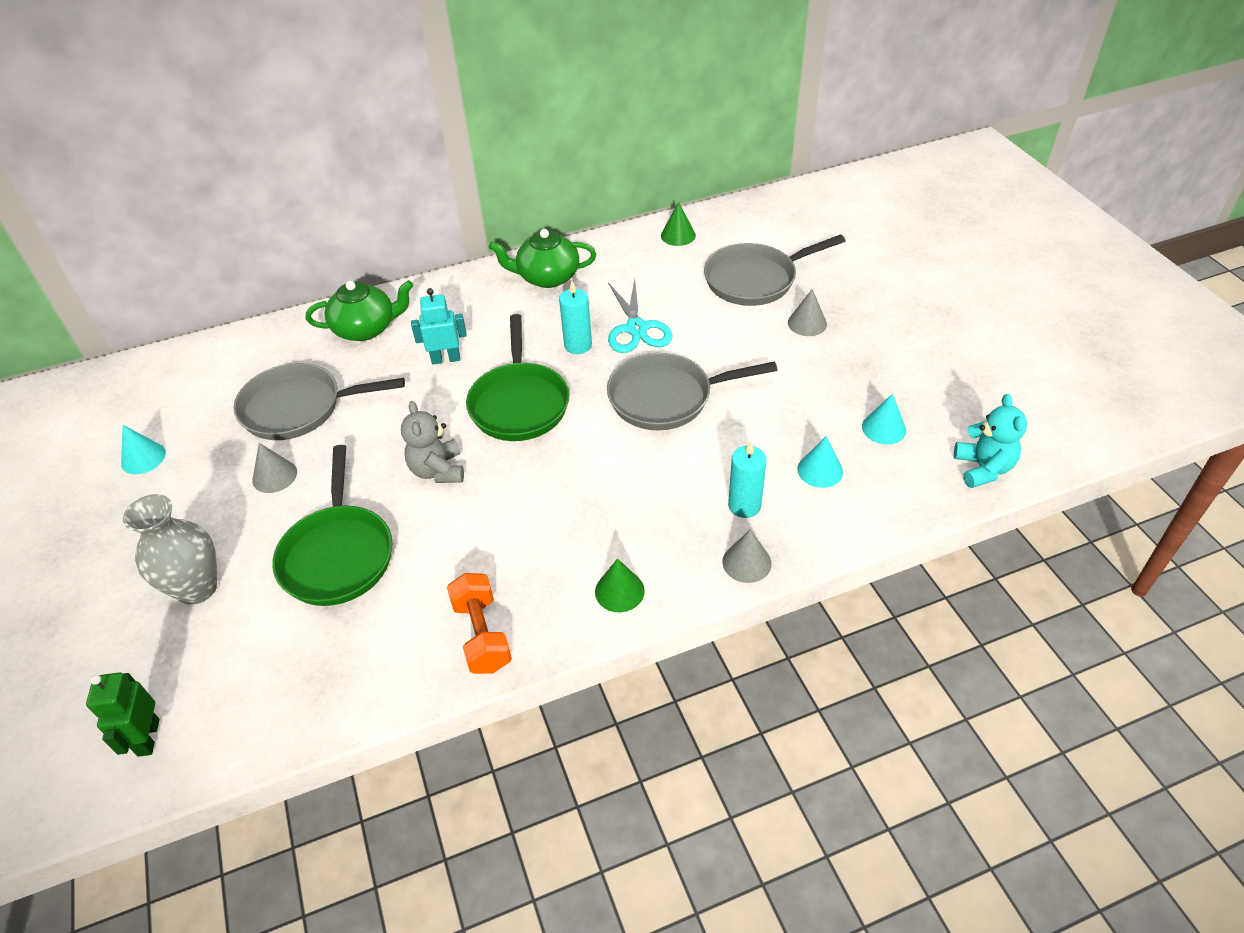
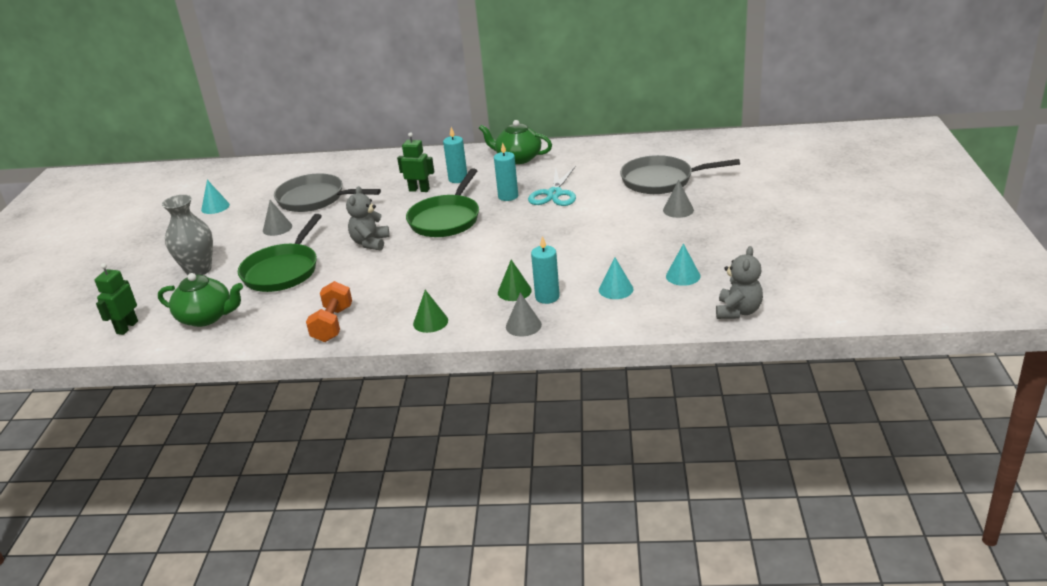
camera: 25 degrees right, 15 degrees down
green teapot [306,280,413,341] -> green teapot moved to [158,273,243,327]
turquoise robot [411,288,467,365] -> green robot [397,132,434,192]
grey pan [607,353,778,431] -> none
green cone [661,202,696,246] -> green cone moved to [498,260,532,301]
turquoise teddy bear [954,394,1027,488] -> grey teddy bear [716,246,763,319]
none -> turquoise candle [443,127,467,183]

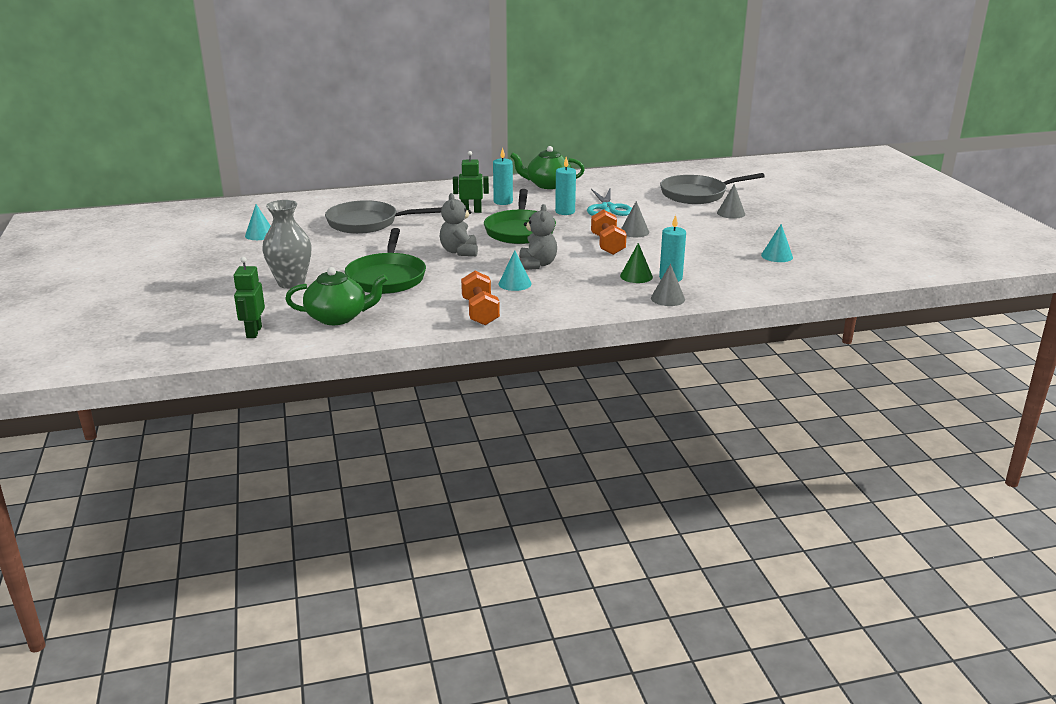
camera: 20 degrees left, 5 degrees down
grey cone [263,200,292,236] -> grey cone moved to [621,201,649,237]
green cone [413,290,448,333] -> none
turquoise cone [599,257,633,299] -> turquoise cone moved to [499,250,532,291]
grey teddy bear [716,246,763,319] -> grey teddy bear moved to [519,204,557,270]
none -> orange dumbbell [591,209,627,255]

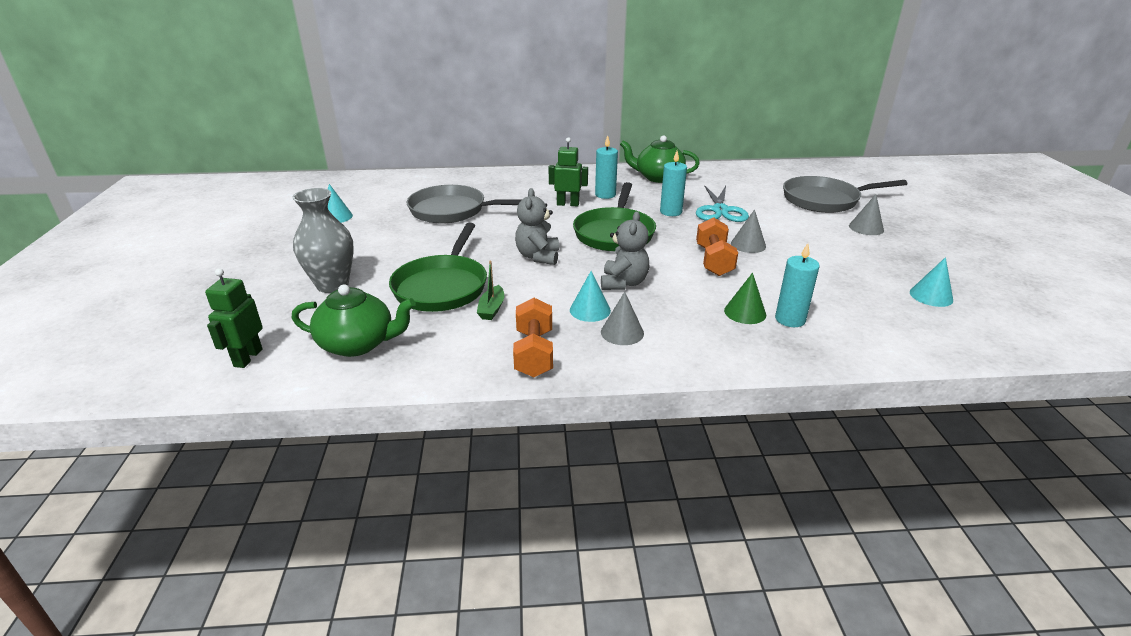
camera: 10 degrees right, 5 degrees up
grey cone [651,264,685,306] -> grey cone moved to [601,292,644,345]
none -> green boat [477,261,504,320]

